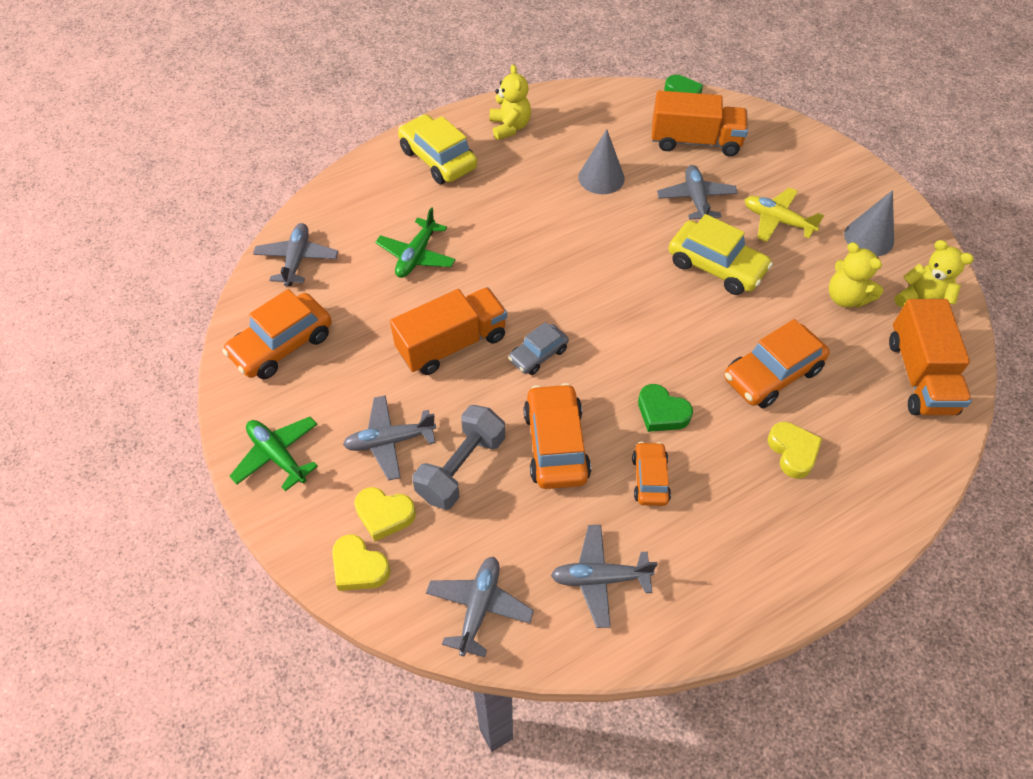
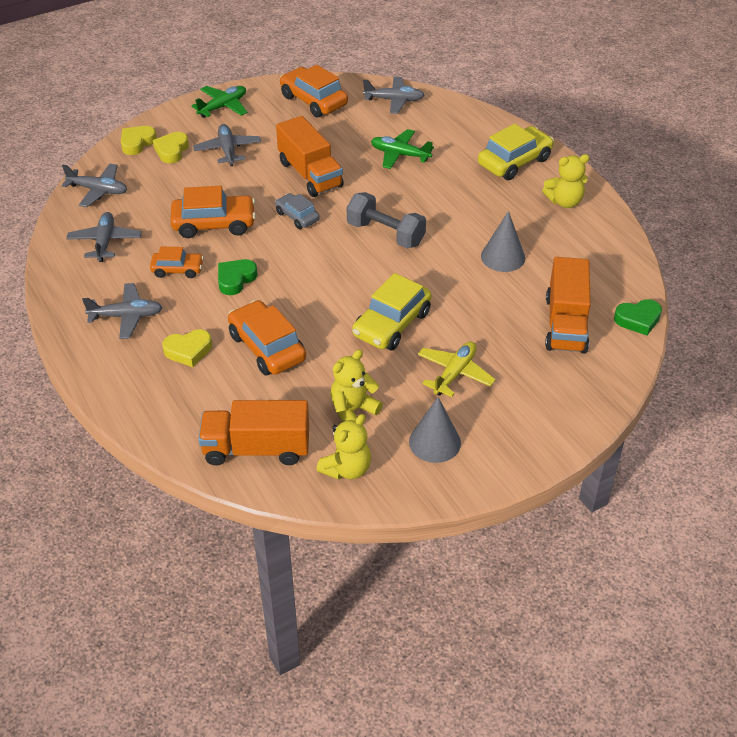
camera: 90 degrees right, 10 degrees down
grey dumbbell [412,405,505,510] -> grey dumbbell moved to [347,192,426,248]
grey plane [657,165,738,220] -> grey plane moved to [82,283,163,339]

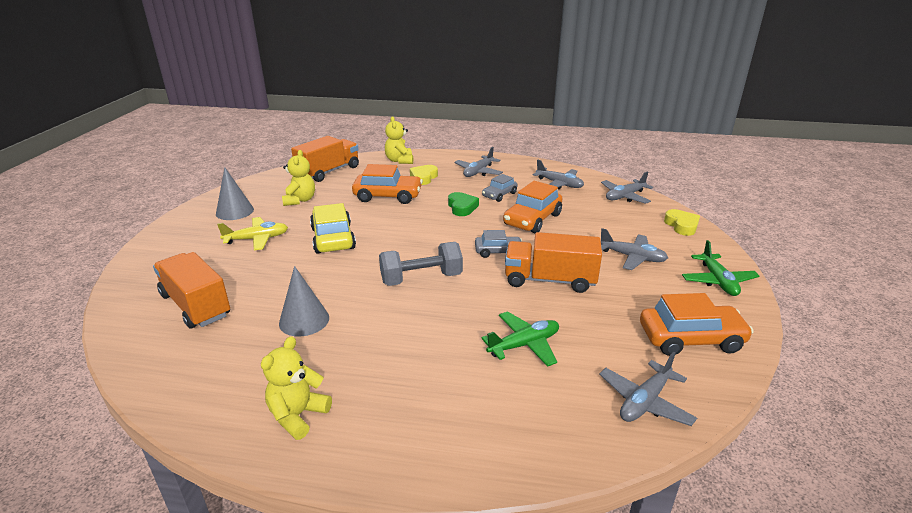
camera: 130 degrees right, 15 degrees down
orange car [150,247,204,278] -> grey car [482,174,518,202]
yellow heart [153,132,189,163] -> none
yellow teddy bear [316,414,371,480] -> yellow teddy bear moved to [385,116,413,164]
yellow plane [418,342,496,397] -> yellow plane turned 90 degrees counterclockwise [217,217,288,251]
yellow car [478,124,554,180] -> none
green heart [614,299,662,335] -> none

